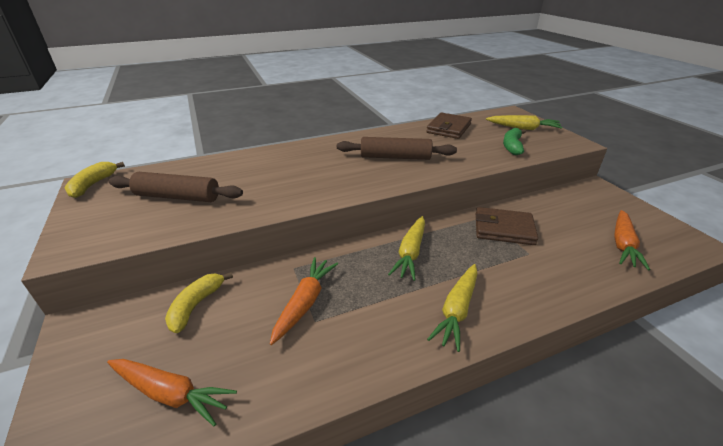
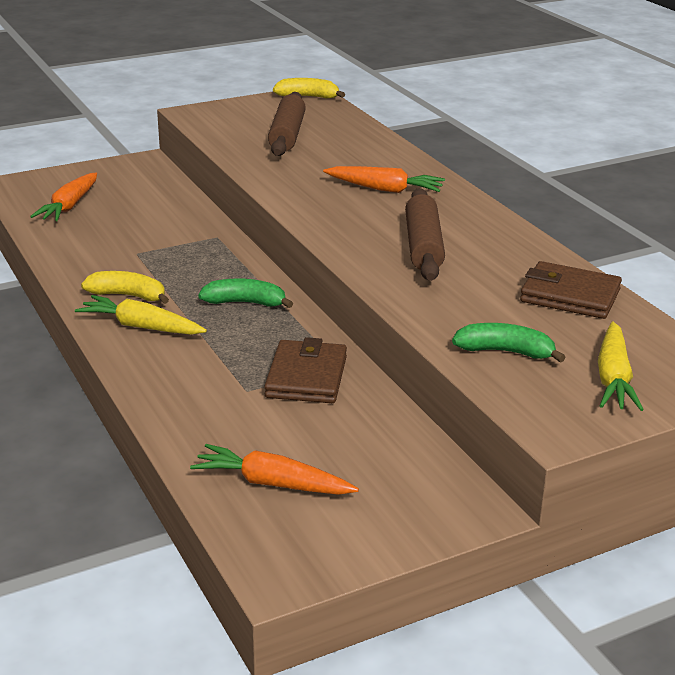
camera: 85 degrees right, 5 degrees down
yellow banana [165,272,233,333] -> yellow banana moved to [81,271,169,304]
orange carrot [270,257,338,345] -> orange carrot moved to [323,166,445,193]
yellow carrot [388,216,425,281] -> green banana [198,278,293,308]

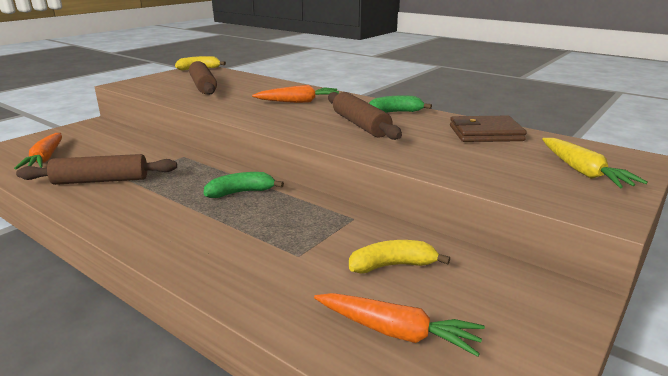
camera: 25 degrees left, 5 degrees down
yellow carrot [75,295,207,335] -> none
yellow banana [81,271,169,304] -> yellow banana moved to [349,240,450,273]
orange carrot [190,444,359,495] -> orange carrot turned 150 degrees counterclockwise [314,293,485,357]
brown wallet [264,337,347,403] -> none
green banana [452,323,566,363] -> green banana moved to [369,95,432,113]
none -> brown rolling pin [16,154,177,185]

